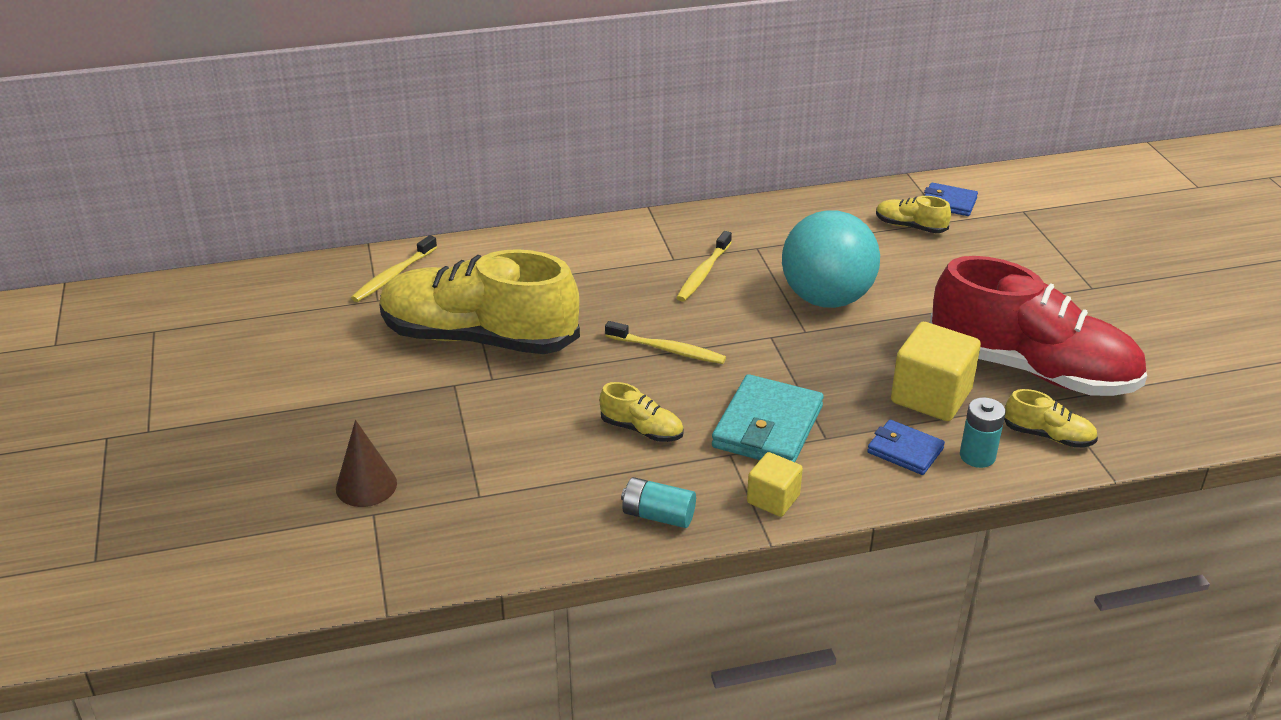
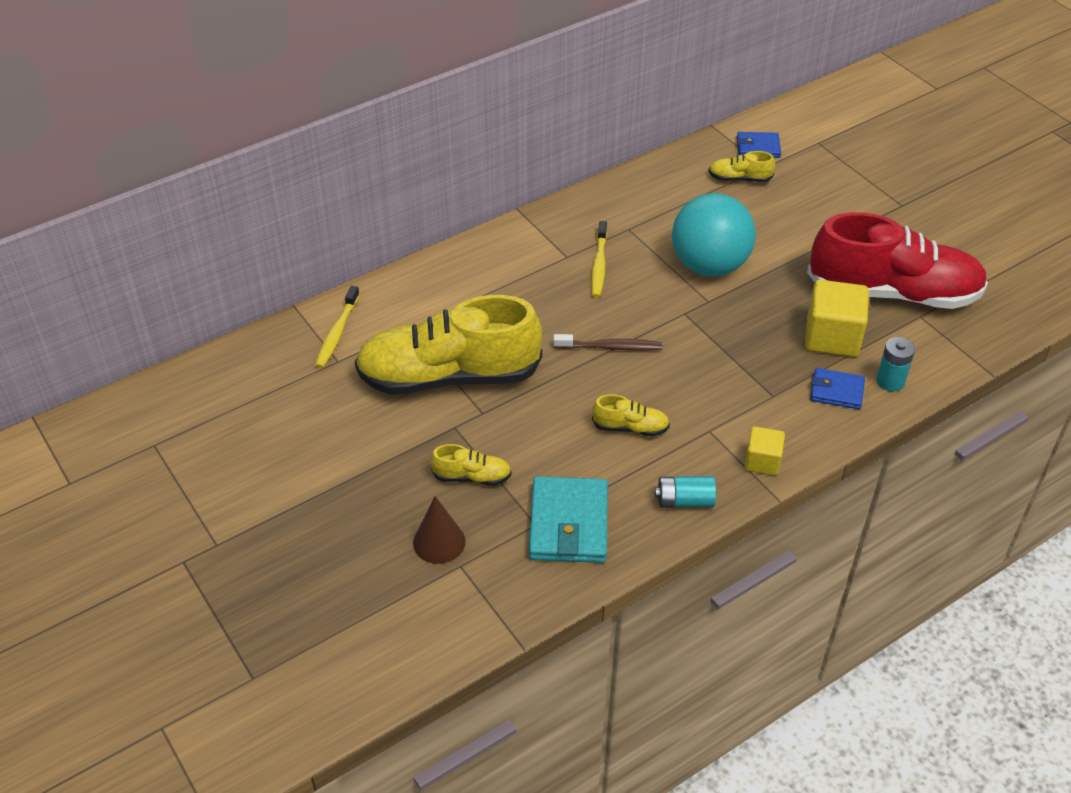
camera: 20 degrees left, 10 degrees up
yellow toothbrush [605,321,726,364] -> brown toothbrush [553,334,662,351]
turquoise wallet [712,374,824,462] -> turquoise wallet moved to [529,477,608,563]
yellow shoe [1004,389,1098,448] -> yellow shoe moved to [431,444,512,485]

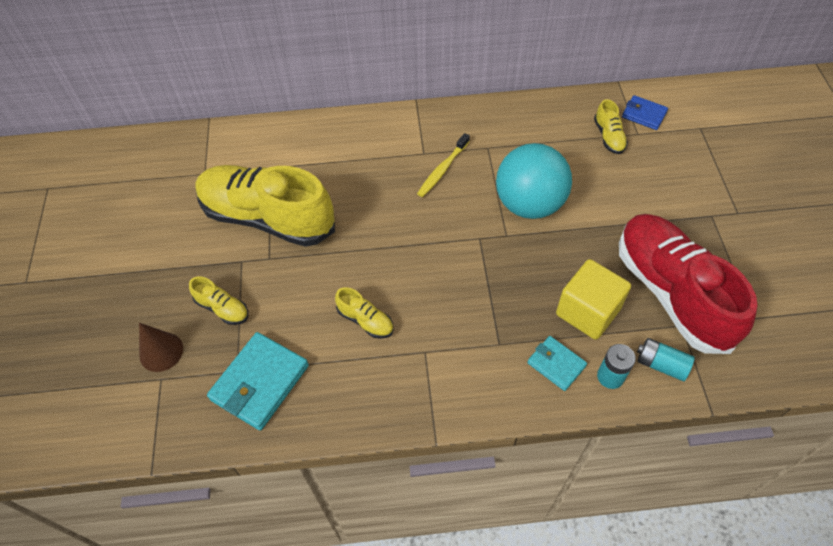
camera: 30 degrees right, 10 degrees up
yellow toothbrush [315,286,360,368] -> none
brown toothbrush [553,334,662,351] -> none
turquoise battery [655,476,716,508] -> turquoise battery moved to [637,338,695,381]
yellow shoe [709,151,775,182] -> yellow shoe turned 135 degrees counterclockwise [594,99,628,154]
yellow cube [745,426,785,476] -> none
red shoe [807,212,988,309] -> red shoe turned 150 degrees counterclockwise [619,214,758,354]
blue wallet [810,368,865,409] -> turquoise wallet [527,336,587,391]

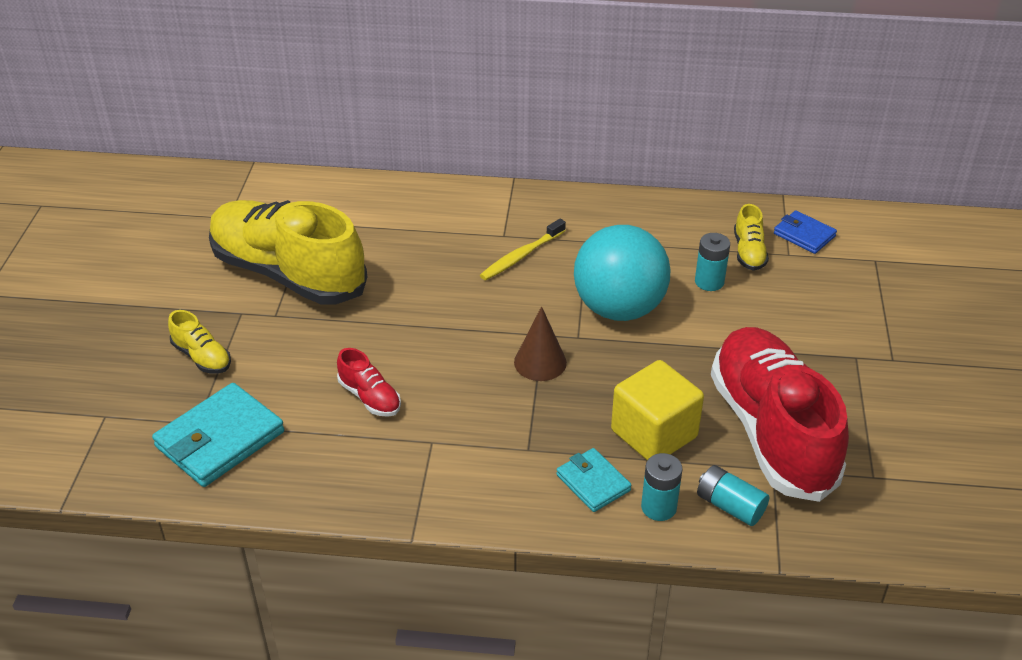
camera: 10 degrees right, 15 degrees down
brown cone [139,323,183,372] -> brown cone moved to [514,306,567,381]
yellow shoe [335,287,393,339] -> red shoe [337,348,401,417]
none -> turquoise battery [695,233,730,291]

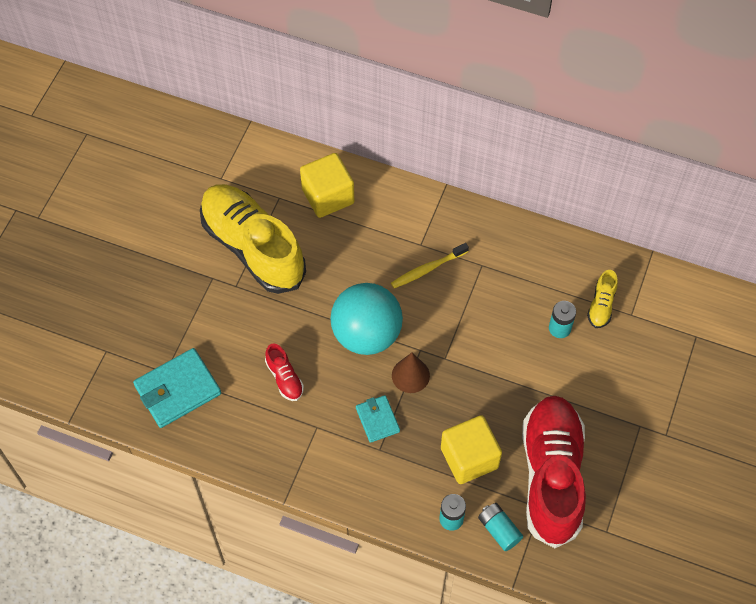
camera: 15 degrees right, 20 degrees up
yellow shoe [168,310,231,374] -> none
turquoise wallet [556,448,632,512] -> turquoise wallet moved to [356,395,400,443]
turquoise ball [574,225,671,321] -> turquoise ball moved to [331,283,403,355]
blue wallet [774,210,837,254] -> none
none -> yellow cube [300,153,354,218]

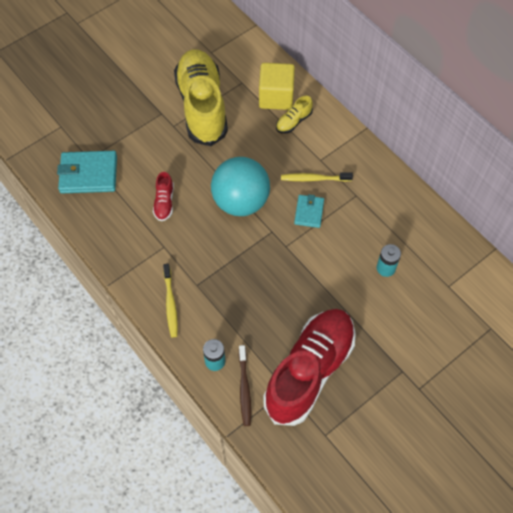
camera: 30 degrees right, 0 degrees up
turquoise wallet [356,395,400,443] -> turquoise wallet moved to [294,194,324,228]
brown cone [392,353,430,393] -> none
yellow cube [441,415,502,484] -> none
turquoise battery [478,503,523,551] -> brown toothbrush [239,345,251,426]
yellow shoe [587,270,618,328] -> yellow shoe moved to [276,96,313,133]
none -> yellow toothbrush [163,264,178,337]

